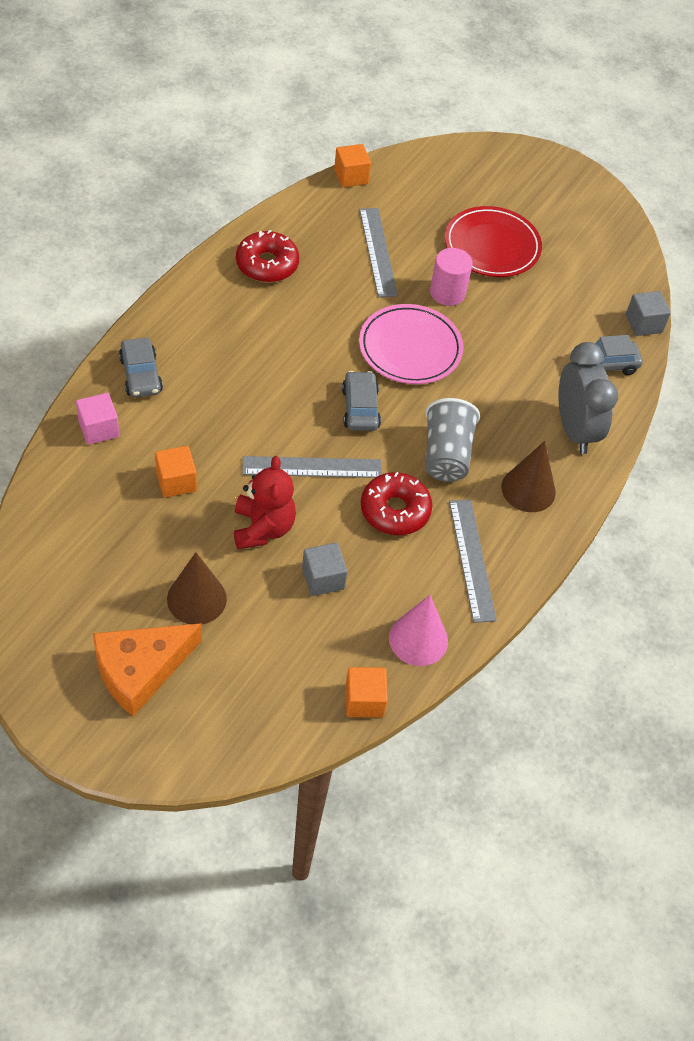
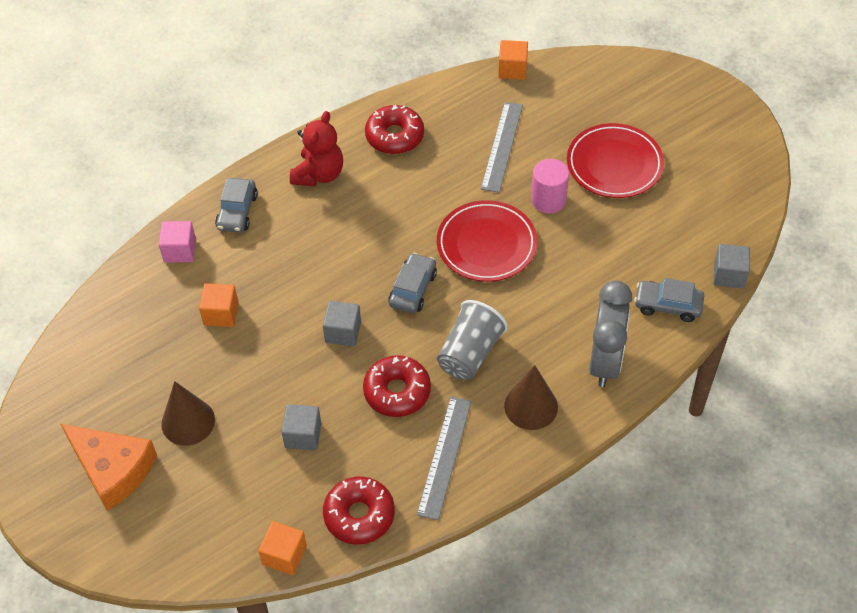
camera: 30 degrees right, 0 degrees up
orange cheese [93,623,202,716] -> orange cheese turned 135 degrees counterclockwise [61,424,157,511]
red teddy bear [234,456,296,549] -> red teddy bear moved to [290,111,343,186]
grey ruler [242,456,382,478] -> grey cube [323,301,361,346]
pink plate [359,304,463,384] -> red plate [437,200,537,282]
pink cone [389,595,448,666] -> red donut [323,476,395,545]

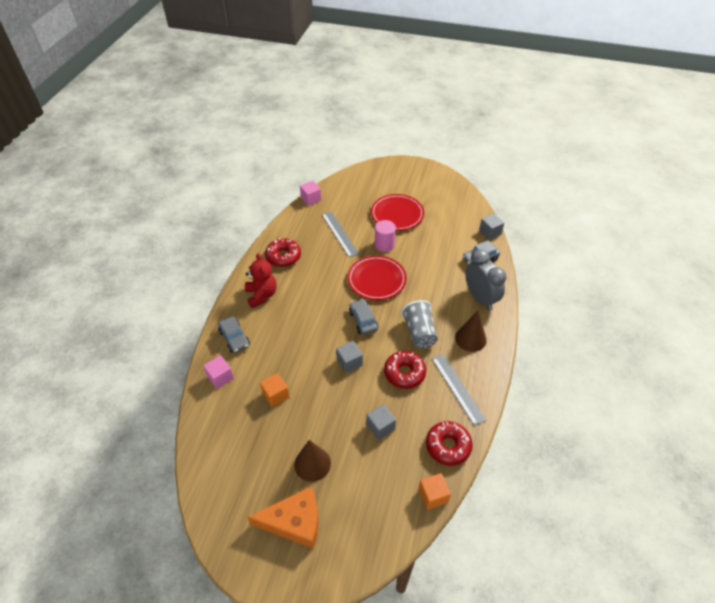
camera: 40 degrees left, 5 degrees down
orange cube [498,40,528,80] -> pink cube [300,181,321,206]

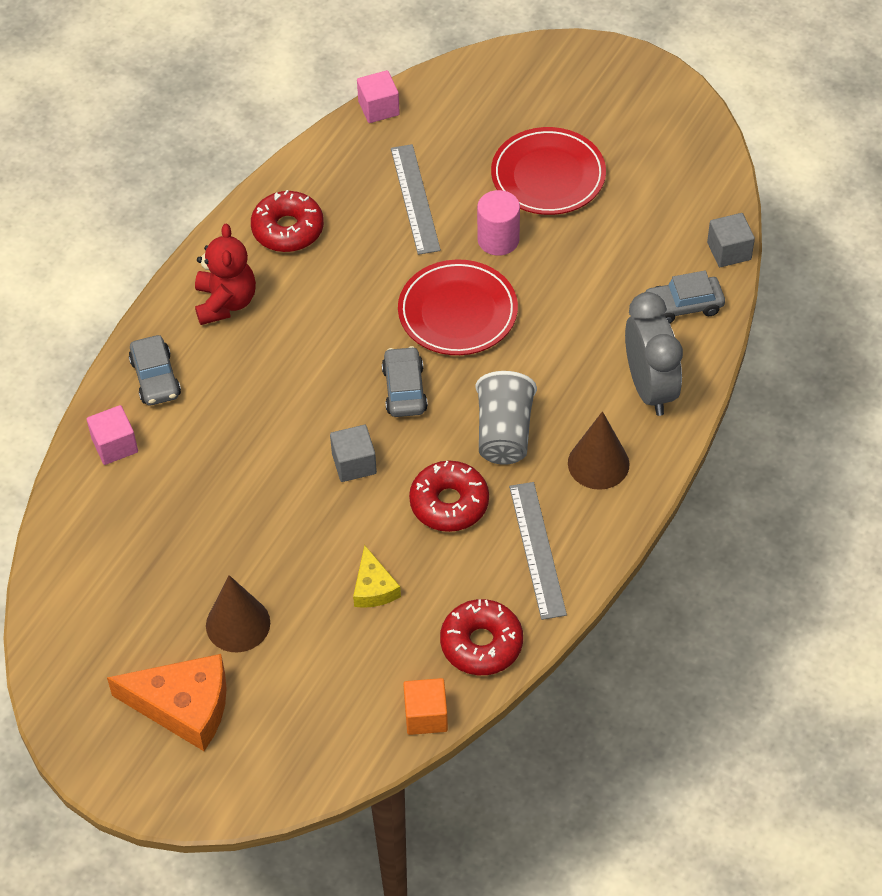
camera: 15 degrees right, 5 degrees up
orange cube [260,373,289,407] -> none
grey cube [366,404,396,440] -> yellow cheese [353,545,401,608]

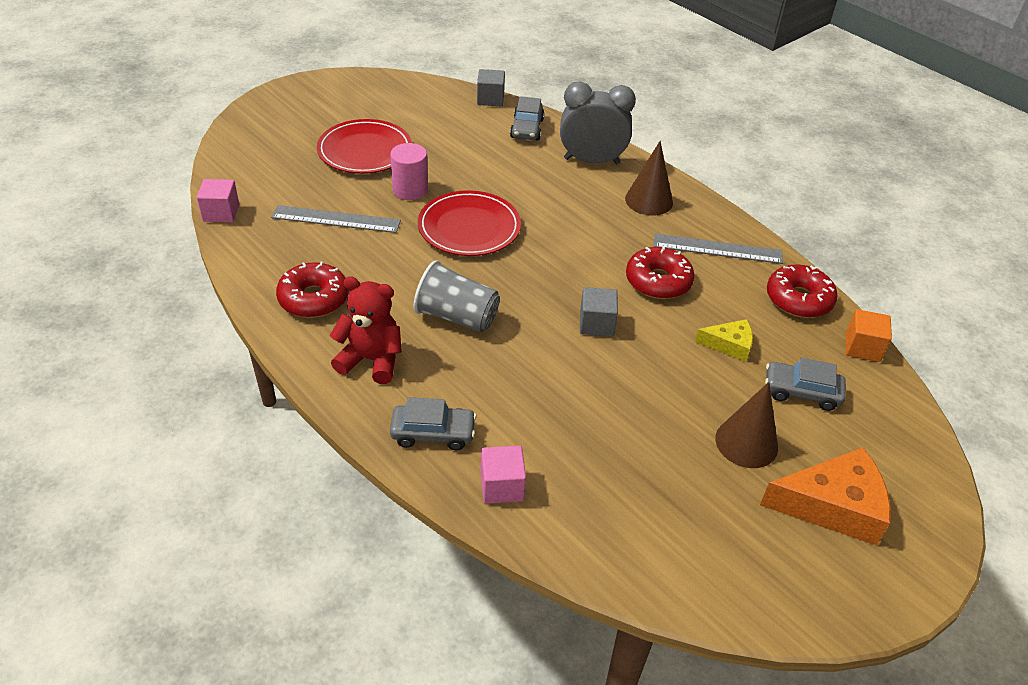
camera: 75 degrees left, 10 degrees down
orange cheese [107,654,227,751] -> orange cheese turned 60 degrees clockwise [760,447,891,545]
grey car [382,346,428,417] -> grey car moved to [765,358,846,411]
grey cup [476,371,537,465] -> grey cup moved to [414,260,500,332]

